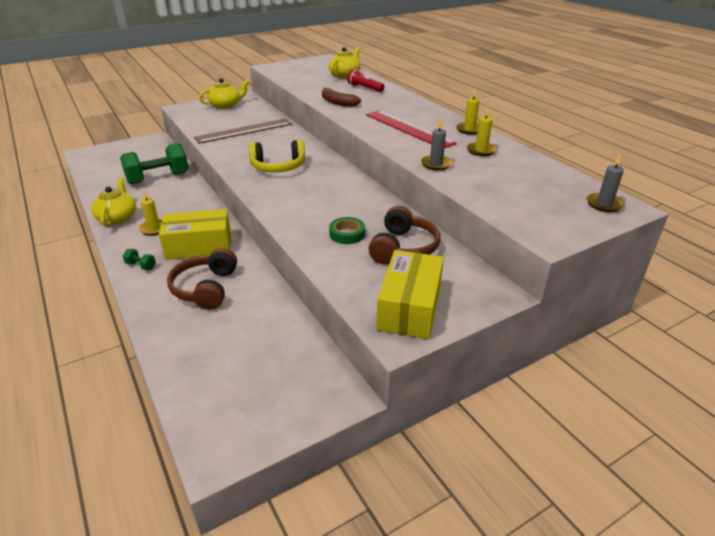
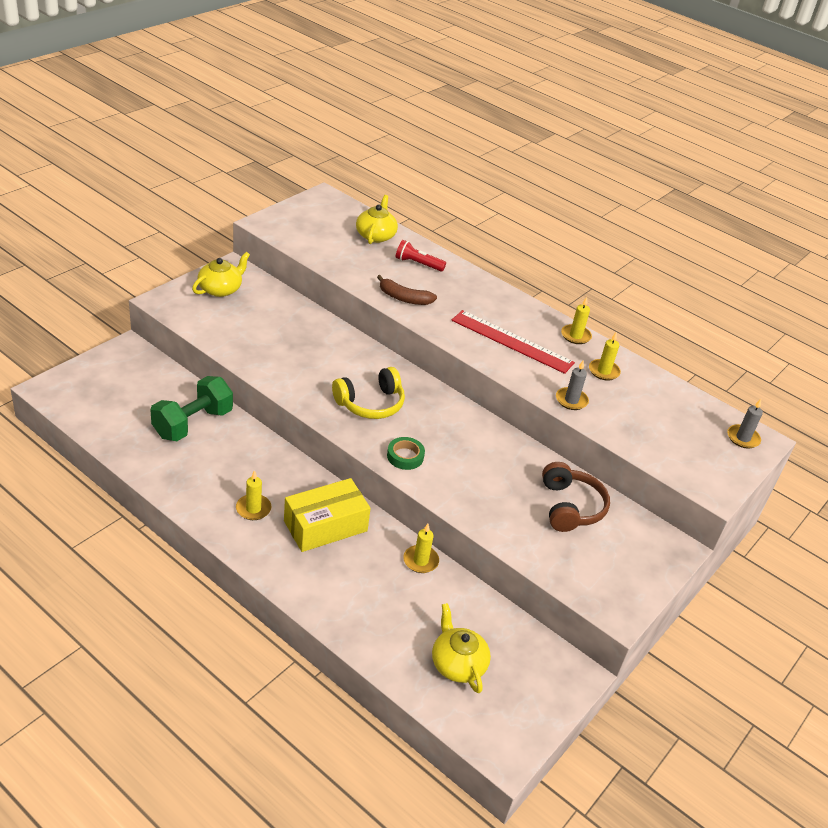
camera: 25 degrees left, 5 degrees up
yellow teapot [91,177,136,227] -> yellow teapot moved to [432,603,491,693]
green dumbbell [123,249,156,270] -> none
brown headphones [167,248,237,310] -> none
brown ruler [194,119,292,144] -> none
green tape [329,217,365,244] -> green tape moved to [387,437,425,470]
yellow box [376,250,444,339] -> none
none -> yellow candle [403,524,439,573]

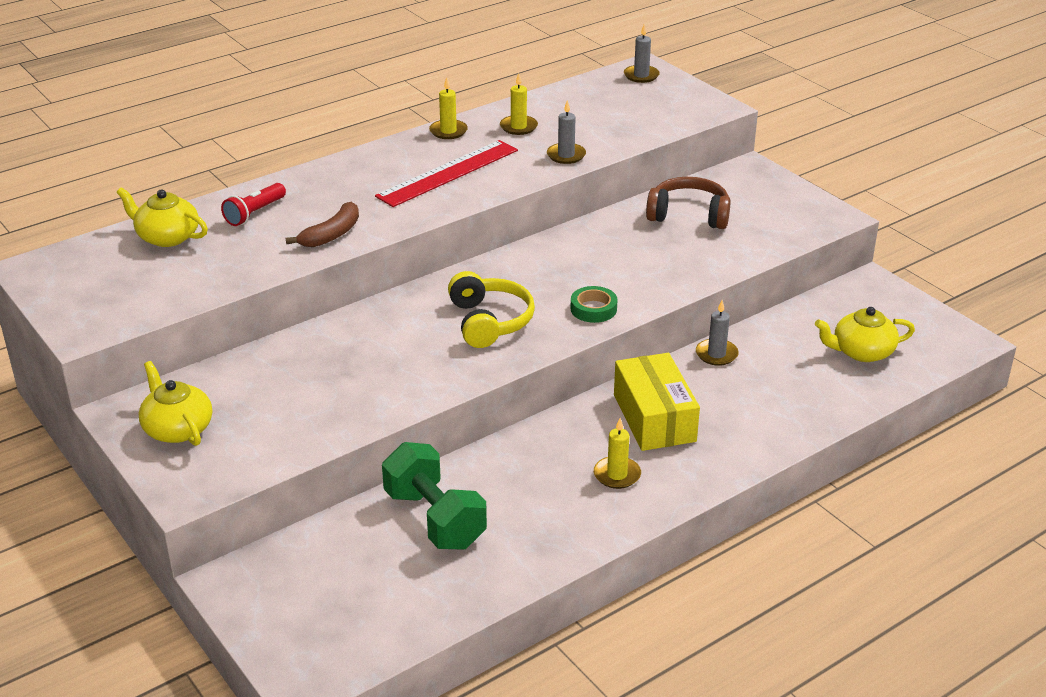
camera: 70 degrees left, 5 degrees down
yellow candle [403,524,439,573] -> grey candle [696,300,739,366]

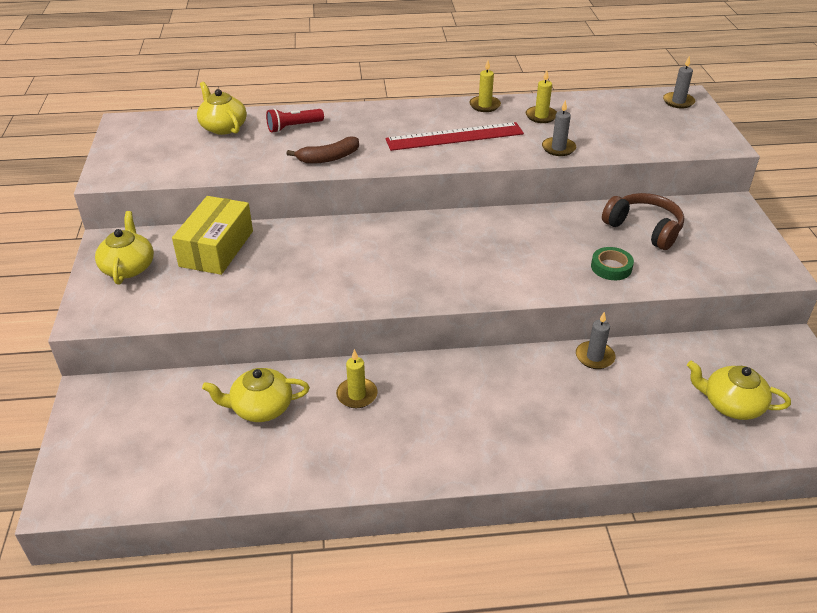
camera: 30 degrees right, 5 degrees up
green dumbbell [382,442,487,550] -> yellow teapot [202,368,310,422]
yellow headphones [448,271,535,348] -> none
green tape [570,286,618,323] -> green tape moved to [591,247,634,280]
yellow candle [594,418,641,489] -> yellow candle moved to [336,349,378,408]
yellow box [614,353,700,451] -> yellow box moved to [172,196,253,275]

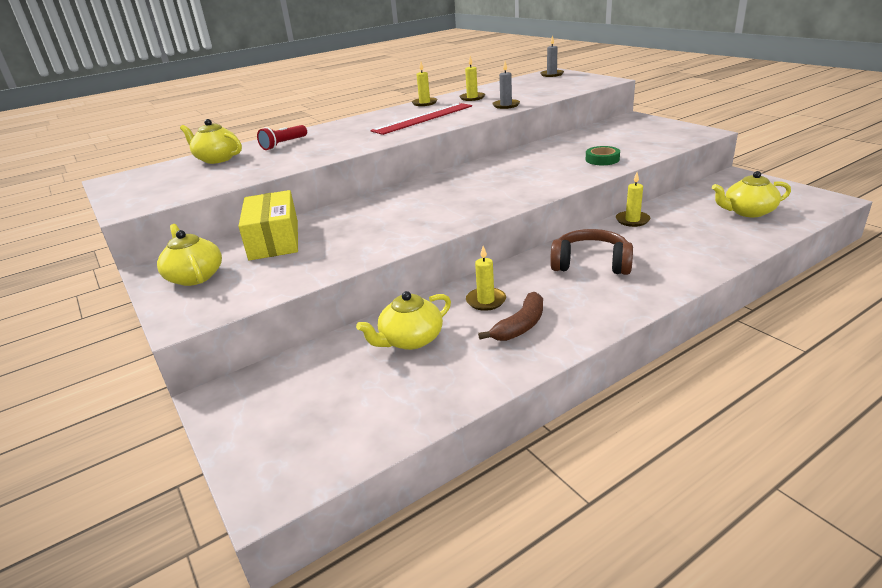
camera: 25 degrees left, 10 degrees down
brown banana [287,137,359,164] -> brown banana moved to [478,292,543,341]
grey candle [576,311,615,369] -> yellow candle [616,172,650,227]
brown headphones [602,193,684,250] -> brown headphones moved to [550,229,633,275]

